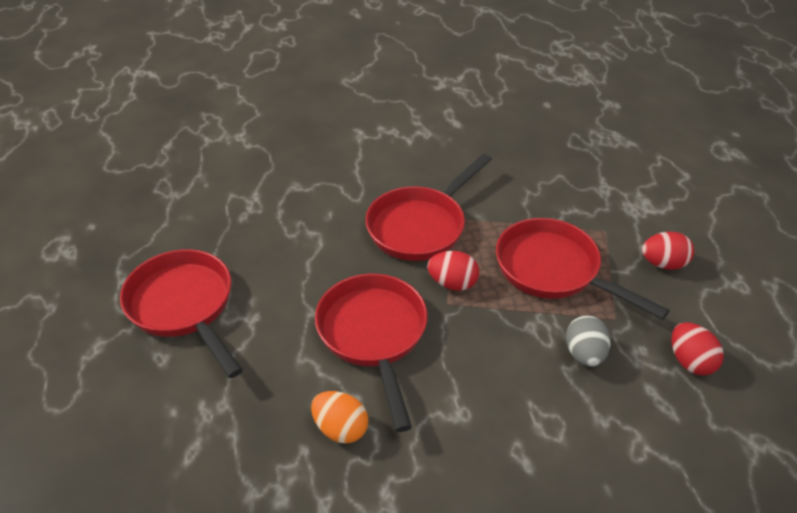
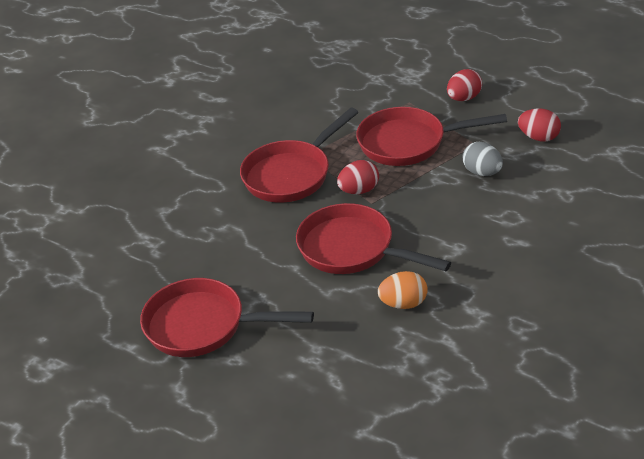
camera: 40 degrees left, 5 degrees down
red pan [365,154,492,261] -> red pan turned 45 degrees clockwise [240,108,358,203]

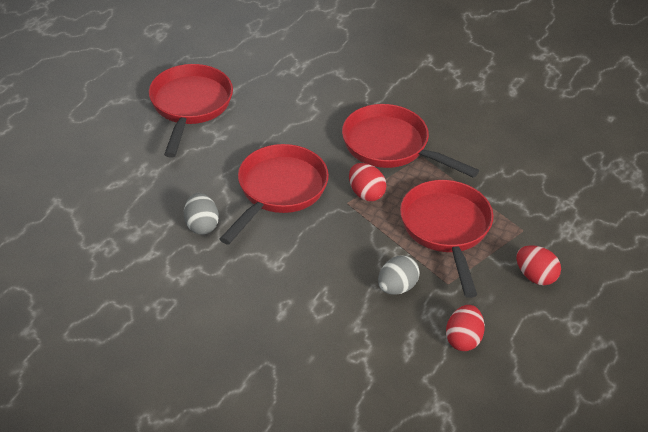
camera: 80 degrees right, 5 degrees up
orange egg [378,271,428,309] -> grey egg [184,193,219,235]

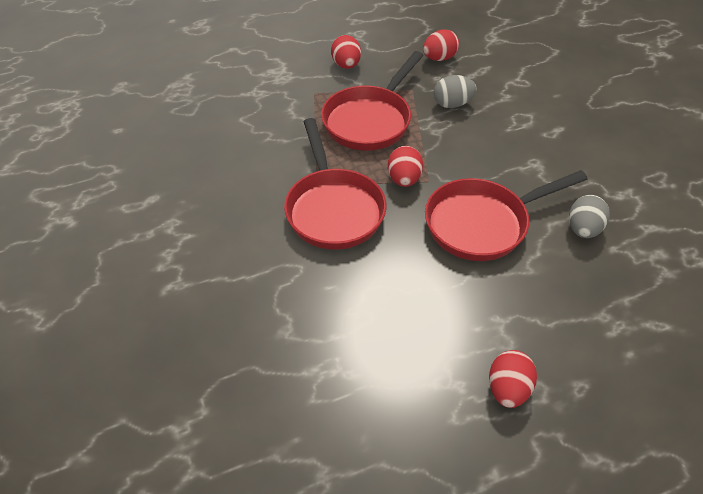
camera: 140 degrees left, 5 degrees up
red pan [149,64,233,158] -> red egg [489,350,537,408]

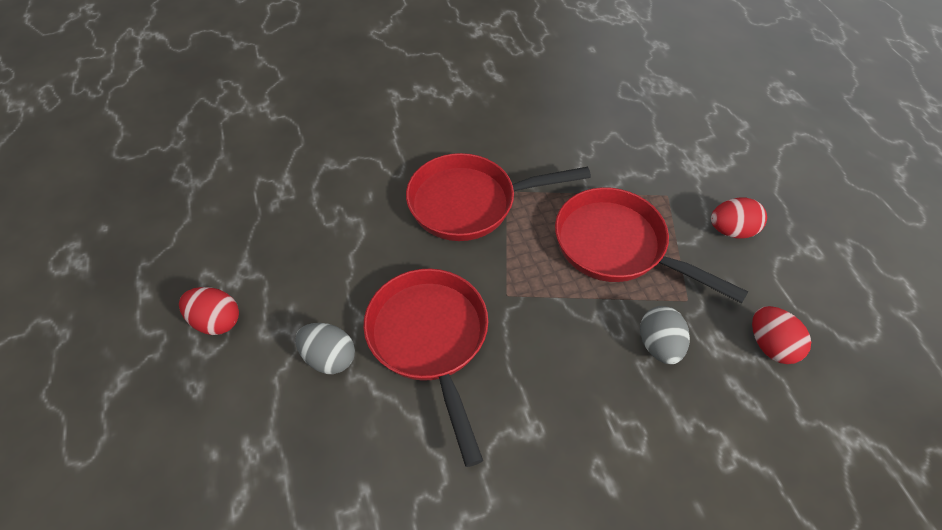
camera: 95 degrees right, 5 degrees up
red egg [388,146,423,187] -> none
grey egg [569,195,610,238] -> grey egg moved to [295,323,355,374]

